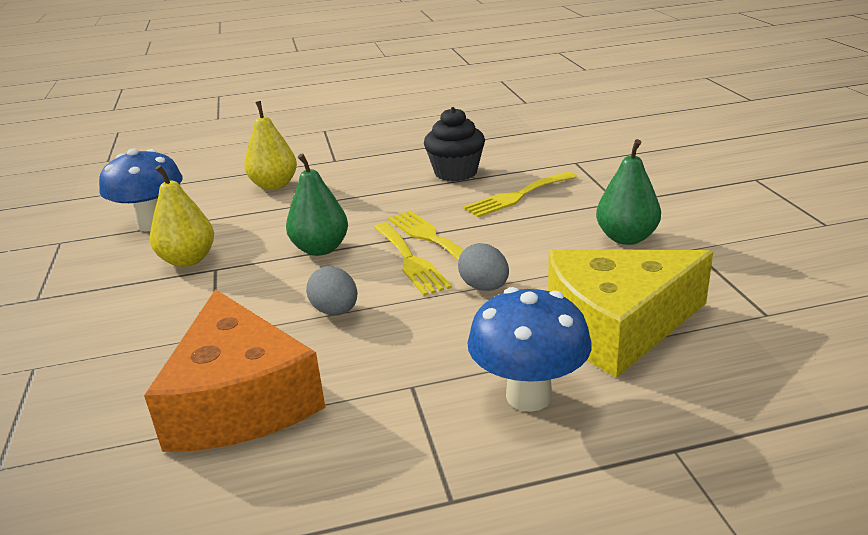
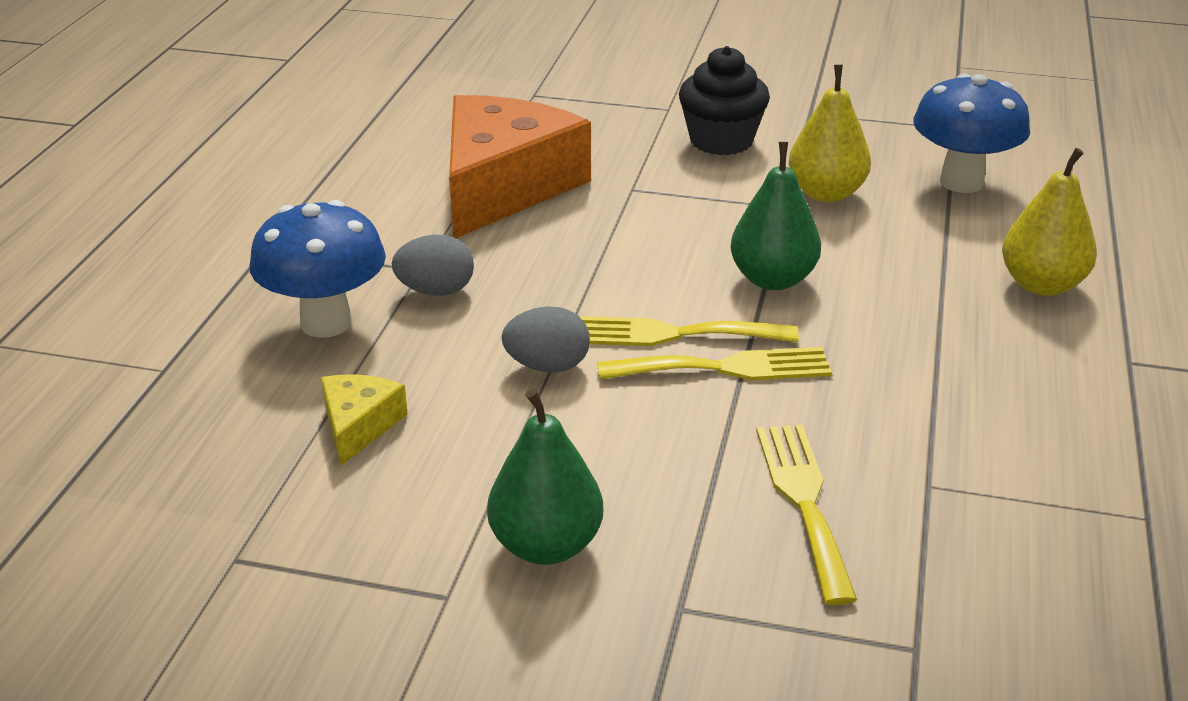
camera: 115 degrees right, 5 degrees up
orange cheese [144,289,326,452] -> orange cheese turned 105 degrees clockwise [449,95,591,238]
grey egg [306,266,357,315] -> grey egg moved to [392,235,474,296]
black cupcake [424,107,485,182] -> black cupcake moved to [679,46,770,155]
yellow cheese [548,249,713,378] -> yellow cheese [321,374,408,466], size x0.44

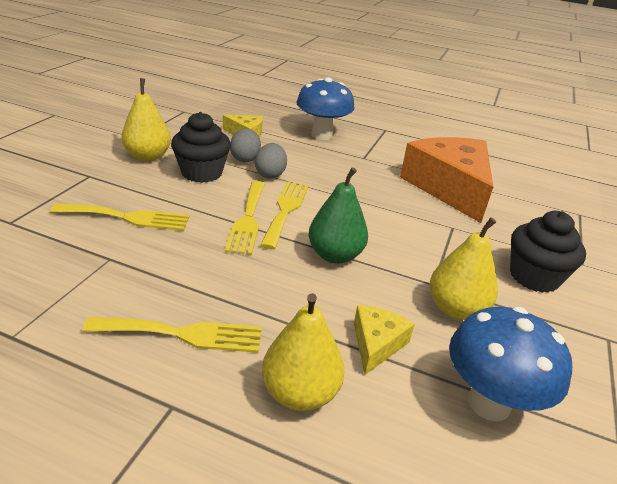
camera: 95 degrees right, 0 degrees up
grey egg [392,235,474,296] -> grey egg moved to [230,128,261,162]
orange cheese [449,95,591,238] -> orange cheese turned 135 degrees counterclockwise [400,137,493,223]
green pear [487,389,603,565] -> yellow pear [121,78,171,162]
none -> yellow fork [82,317,262,353]
none -> black cupcake [171,112,231,183]
none -> yellow cheese [354,305,415,375]

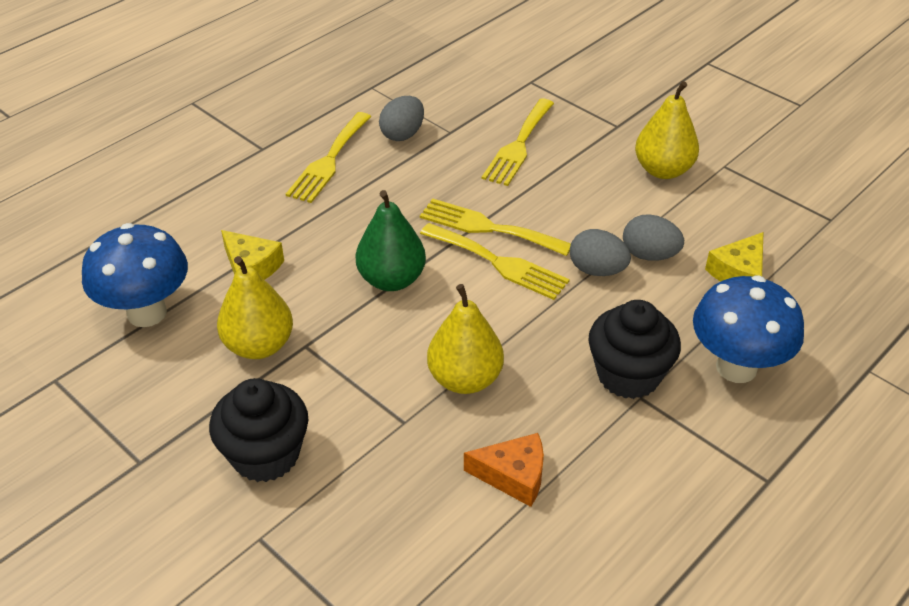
camera: 115 degrees right, 10 degrees up
black cupcake [171,112,231,183] -> black cupcake moved to [588,300,681,399]
yellow pear [262,293,345,411] -> yellow pear moved to [427,284,504,394]
orange cheese [400,137,493,223] -> orange cheese [464,433,544,507], size x0.44
none -> grey egg [379,96,424,141]

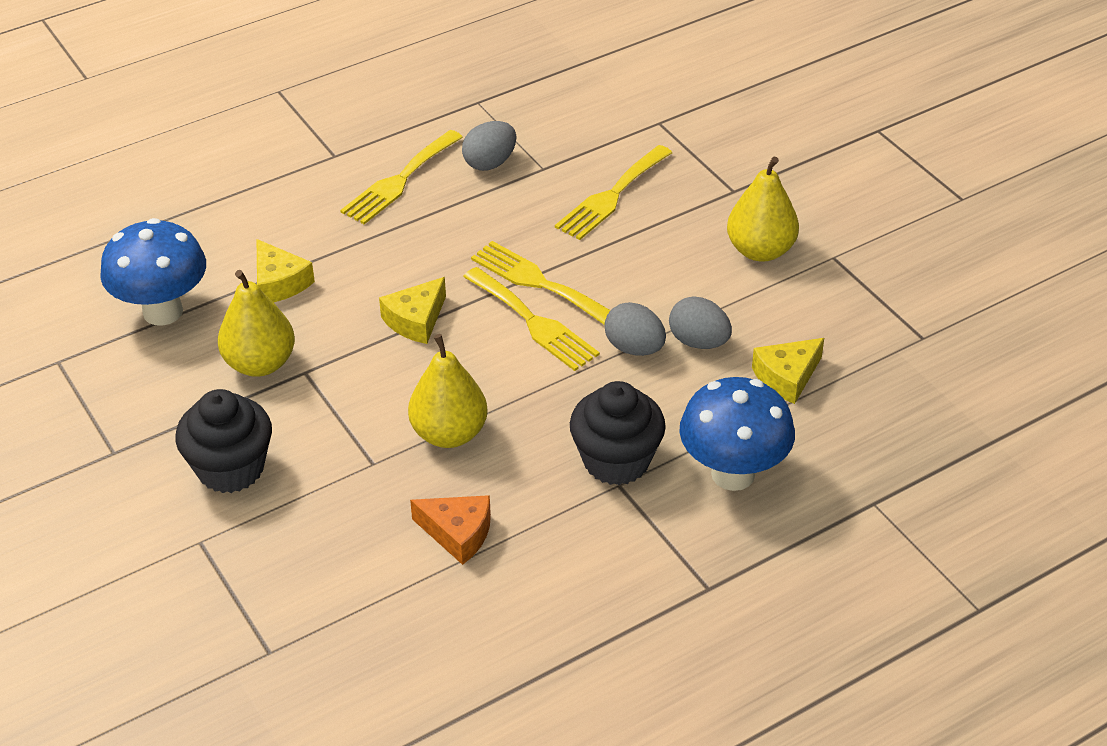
camera: 15 degrees right, 0 degrees up
green pear [356,190,426,291] -> yellow cheese [379,277,446,344]

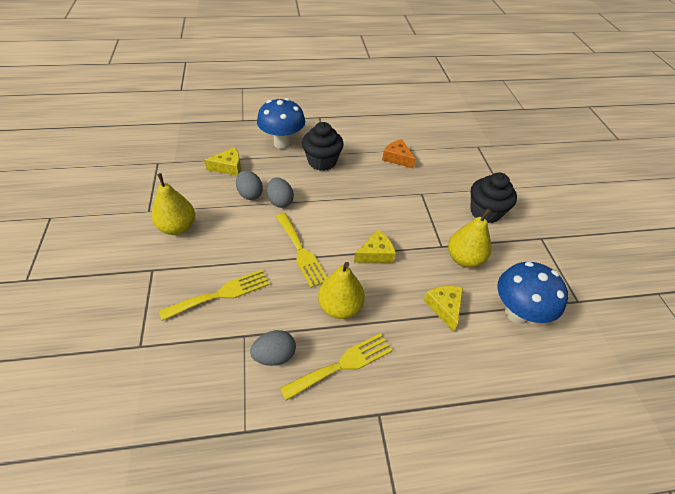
camera: 160 degrees left, 5 degrees up
yellow pear [408,334,488,448] -> yellow pear moved to [318,262,365,319]
yellow fork [463,267,600,371] -> none

